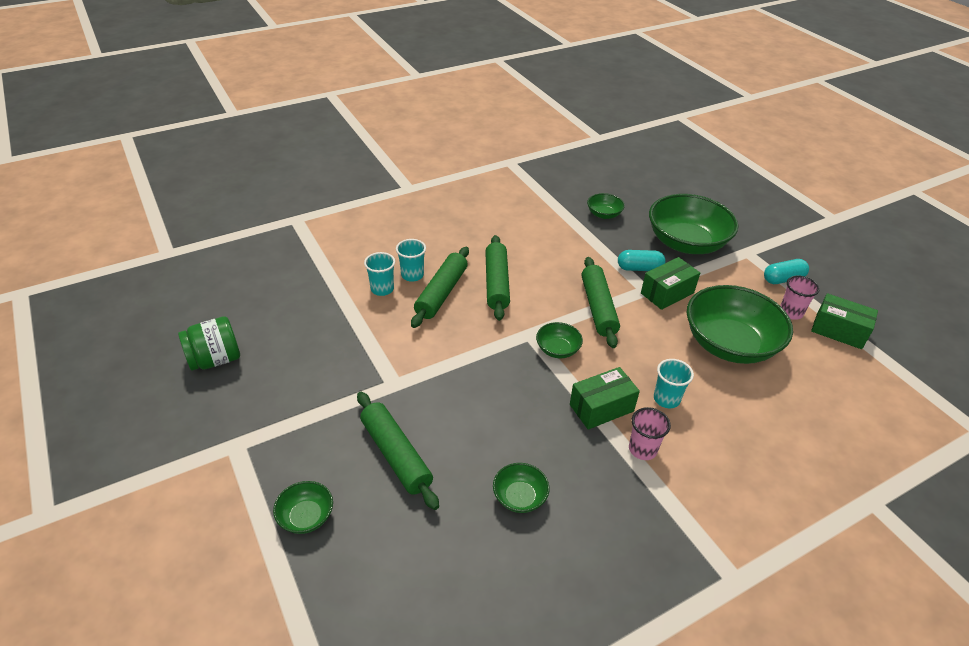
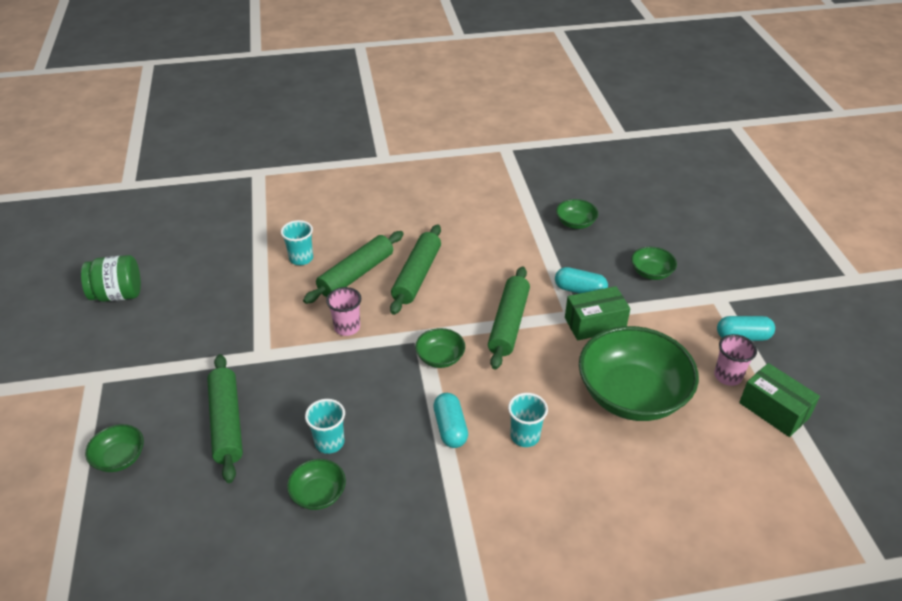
camera: 20 degrees right, 0 degrees up
turquoise cup [396,239,426,282] -> turquoise cup moved to [305,399,345,454]
green box [570,367,640,430] -> turquoise capsule [433,393,468,448]
pink cup [629,407,671,460] -> pink cup moved to [326,287,361,336]
green bowl [649,194,739,254] -> green bowl [631,247,677,280], size x0.45

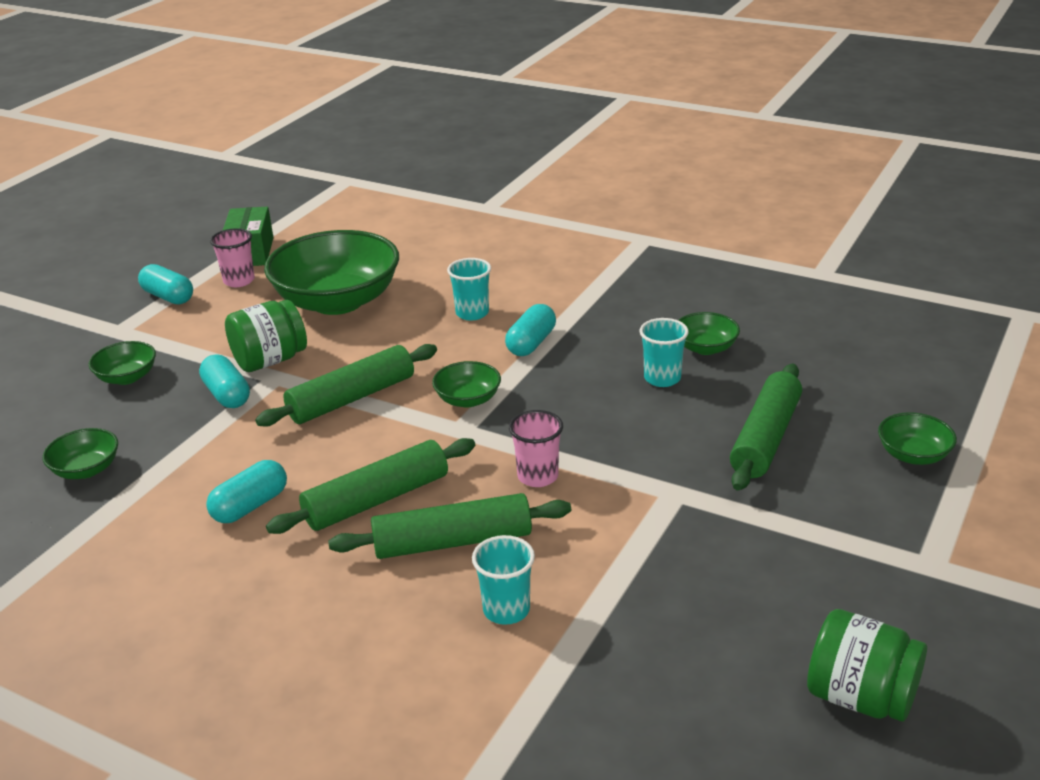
camera: 140 degrees left, 10 degrees down
green box [565,286,630,341] -> green jar [225,300,307,372]
none -> turquoise capsule [206,460,287,523]

